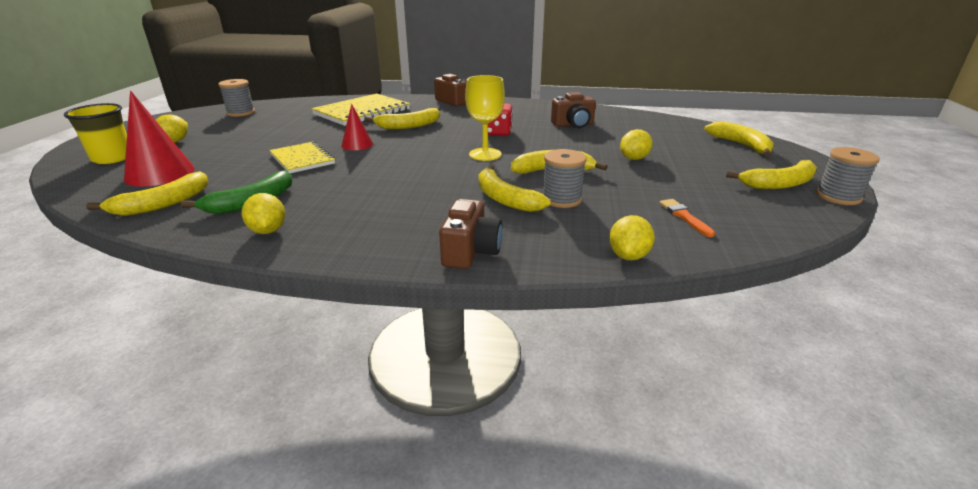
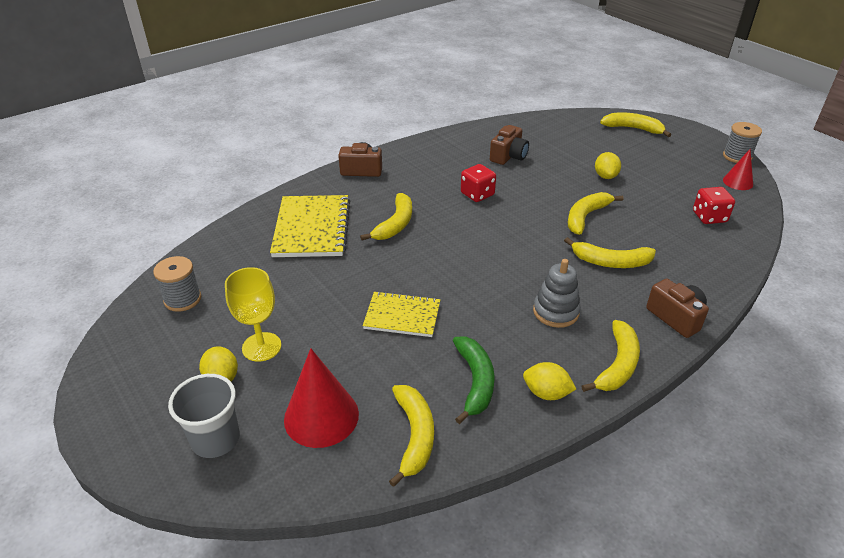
camera: 45 degrees left, 10 degrees up
yellow cup [64,103,127,164] -> grey cup [168,374,240,458]
red cone [341,104,373,150] -> red cone moved to [723,149,753,190]
yellow goblet [465,75,505,161] -> yellow goblet moved to [225,267,281,362]
grey spool [543,149,587,208] -> none
yellow lemon [609,215,655,260] -> none
orange brush [659,199,715,237] -> red dice [693,187,735,224]
yellow banana [726,160,817,189] -> yellow banana moved to [581,320,640,392]
none -> grey stacking toy [533,259,581,328]

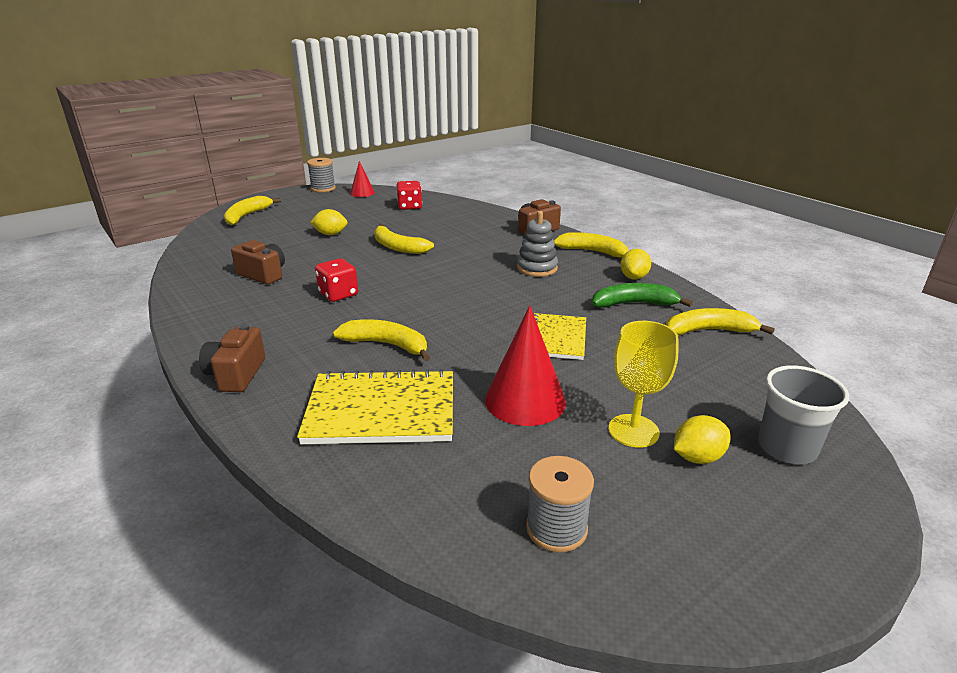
camera: 90 degrees left, 10 degrees down
red cone [284,348,359,448] -> red cone moved to [485,305,566,426]
yellow banana [564,237,656,268] -> none

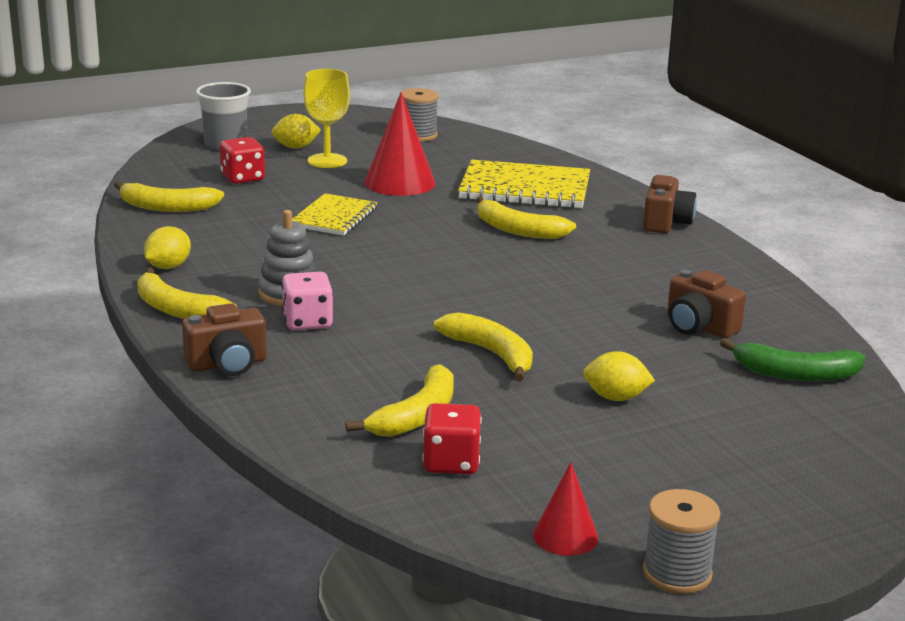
camera: 170 degrees left, 5 degrees down
yellow banana [224,196,281,226] -> yellow banana moved to [345,364,454,437]
red dice [315,258,358,302] -> red dice moved to [220,137,265,184]
green banana [592,283,693,308] -> green banana moved to [720,338,865,382]
none -> pink dice [282,272,333,330]

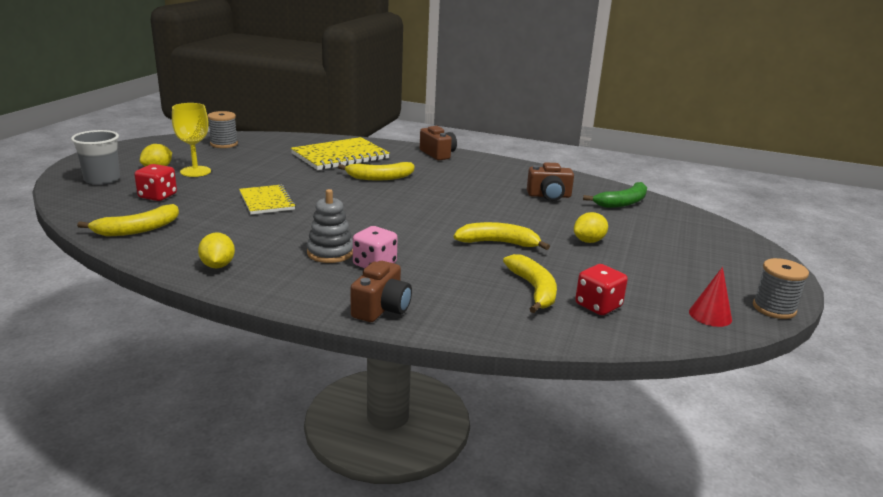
camera: 45 degrees left, 0 degrees up
yellow banana [137,268,237,319] -> none
red cone [365,92,435,196] -> none

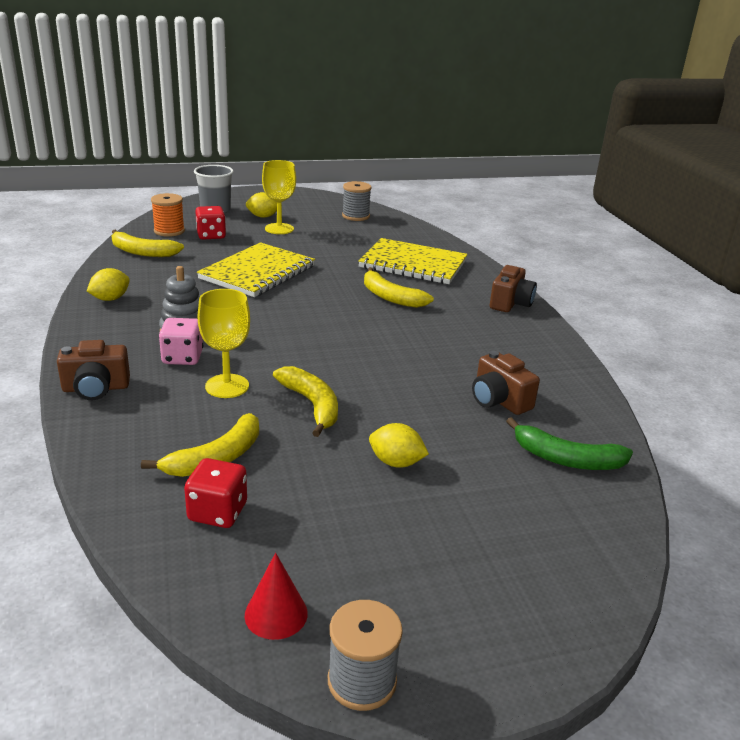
camera: 55 degrees right, 5 degrees up
yellow notebook [239,185,296,215] -> yellow notebook [197,242,315,297], size x1.59
none -> orange spool [151,193,185,237]
none -> yellow goblet [198,289,250,398]

